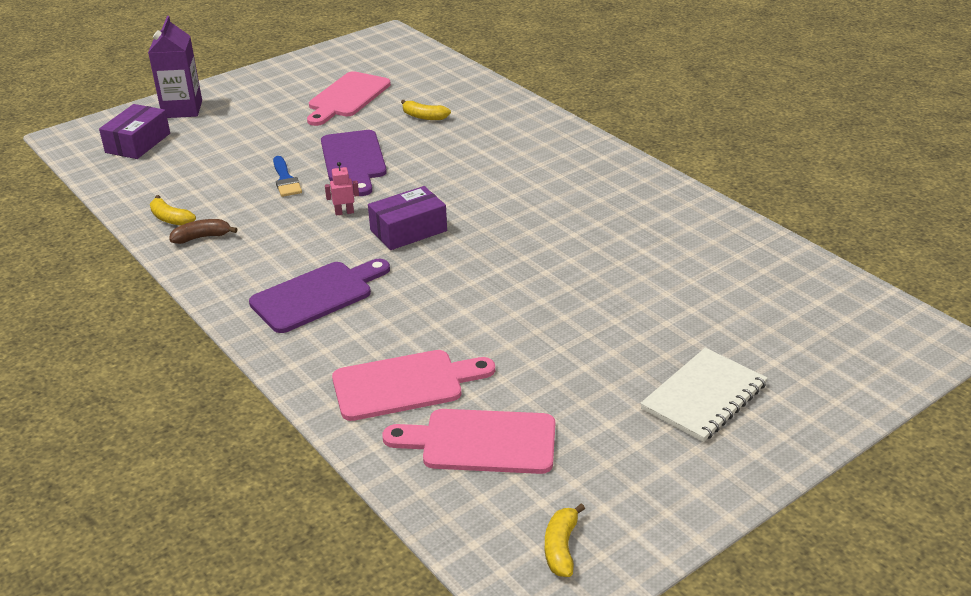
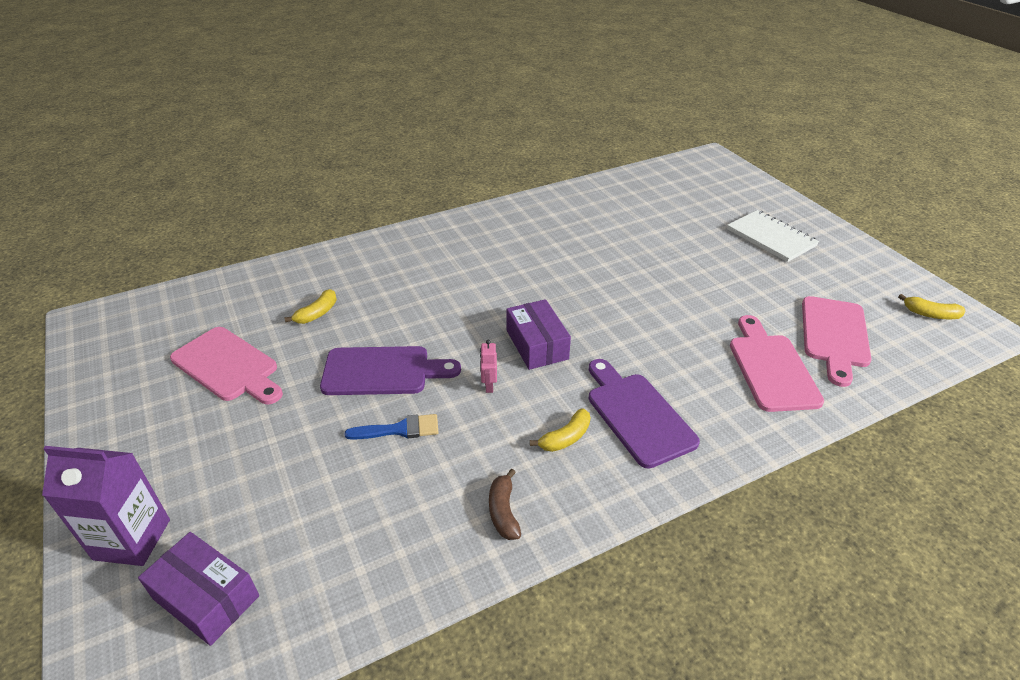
camera: 80 degrees left, 5 degrees up
yellow banana [150,195,196,226] -> yellow banana moved to [530,408,590,452]

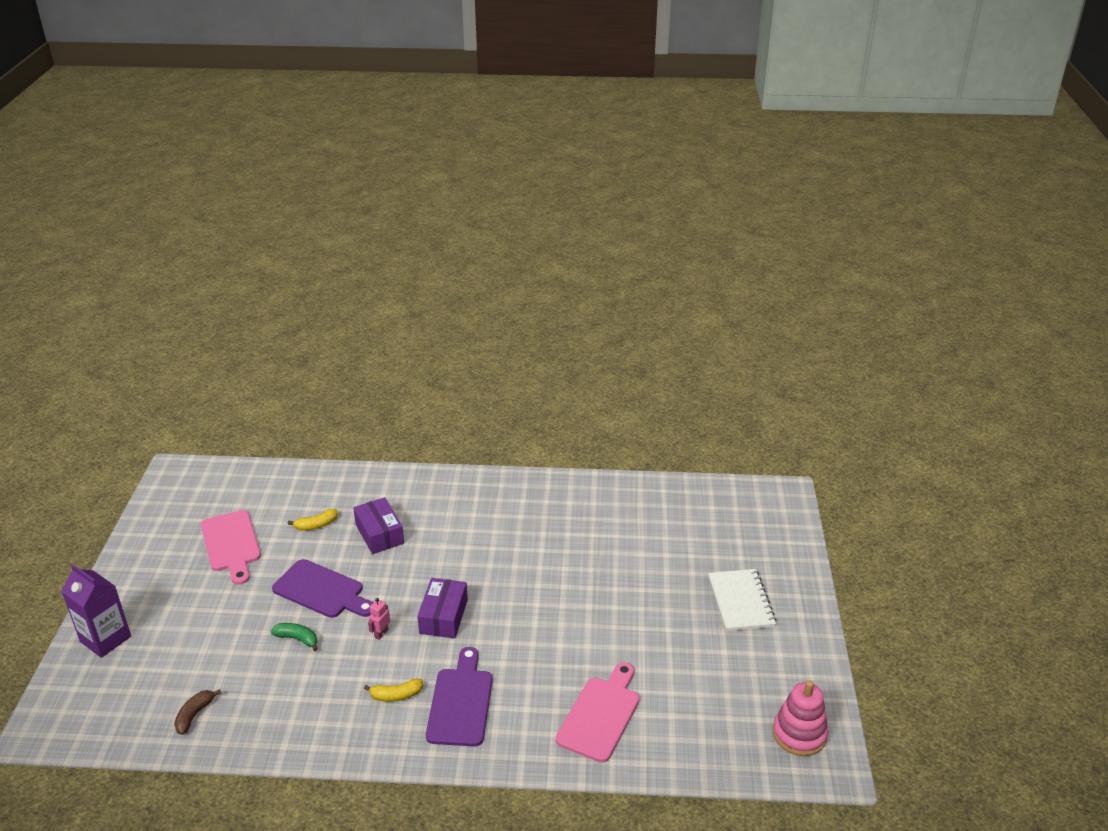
camera: 30 degrees right, 5 degrees down
purple box [138,532,259,646] -> purple box moved to [353,497,404,554]
blue brush [345,414,439,440] -> green banana [271,623,318,651]
brown banana [489,469,521,540] -> brown banana moved to [174,689,221,735]
pink cutting board [802,296,872,387] -> none
yellow banana [898,294,965,319] -> pink stacking toy [773,680,828,756]

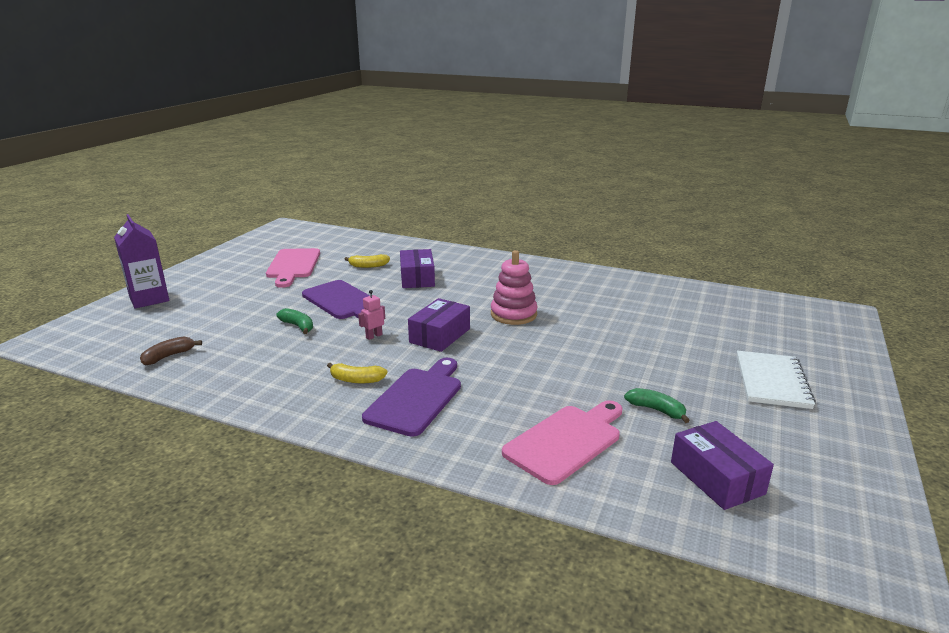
camera: 20 degrees right, 10 degrees down
pink stacking toy [773,680,828,756] -> pink stacking toy moved to [491,250,538,325]
none -> green banana [624,388,690,423]
none -> purple box [671,421,774,510]

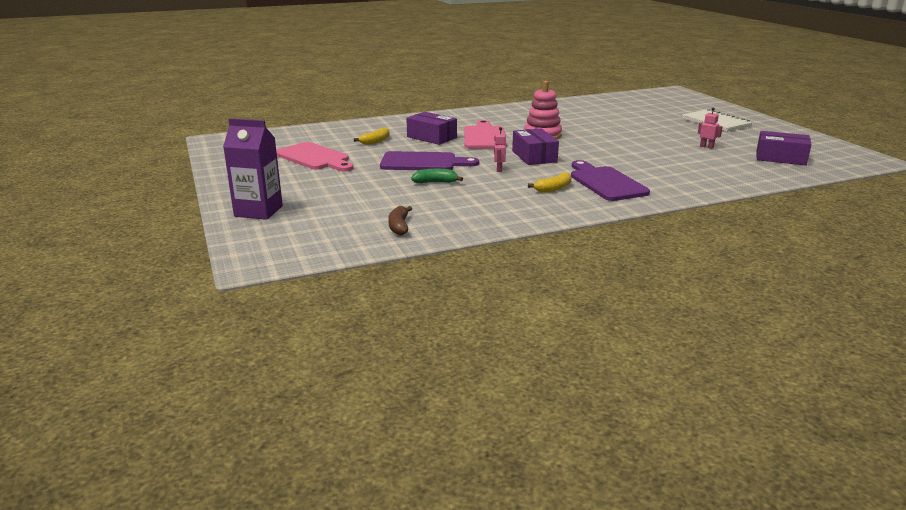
camera: 45 degrees left, 0 degrees up
pink cutting board [502,400,622,485] -> pink cutting board moved to [464,120,507,149]
green banana [624,388,690,423] -> pink robot [698,107,723,149]

